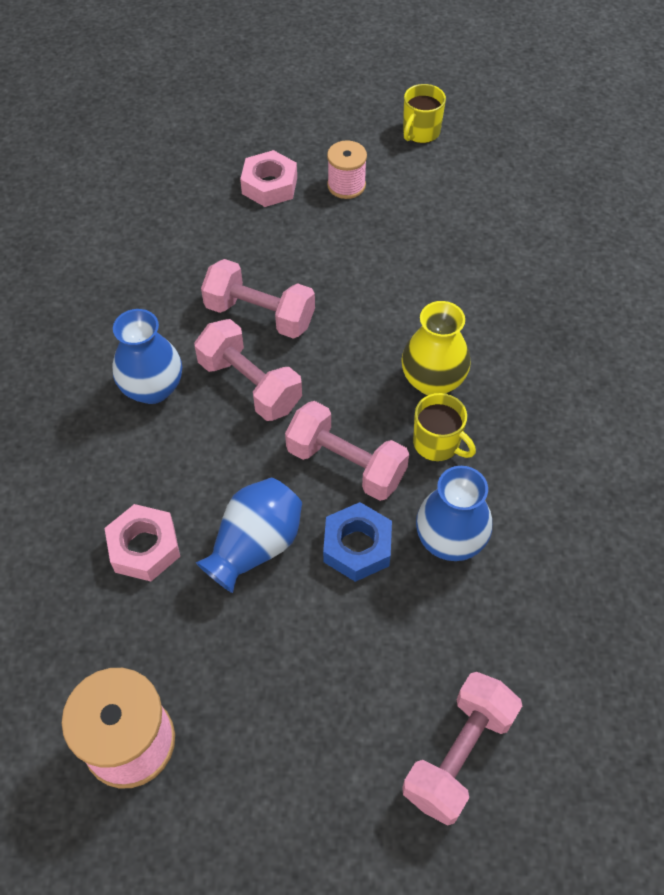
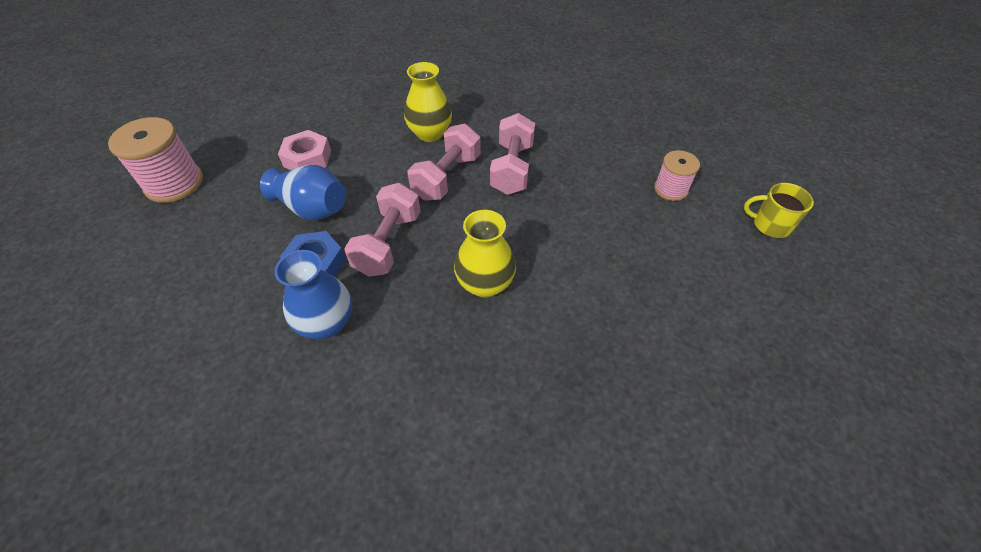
camera: 75 degrees right, 5 degrees down
blue vase [112,309,182,404] -> yellow vase [404,62,452,142]
pink nut [240,150,297,207] -> none
pink dumbbell [402,672,522,826] -> none
yellow mug [413,393,476,461] -> none

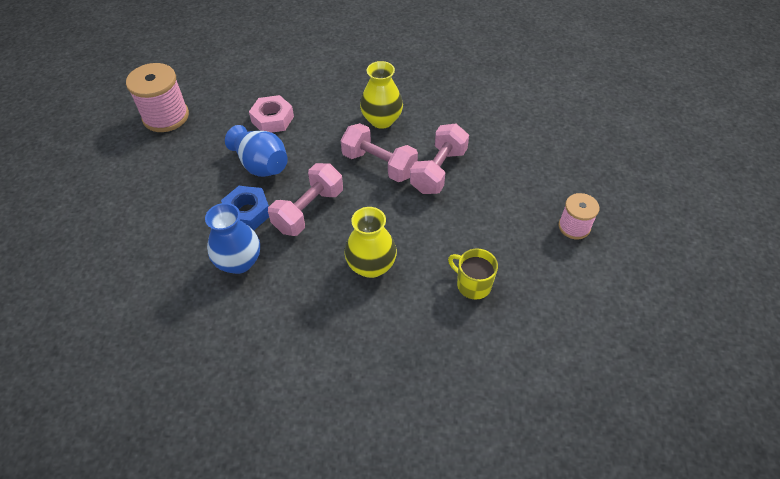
camera: 20 degrees right, 0 degrees up
pink dumbbell [407,123,481,201] -> pink dumbbell turned 75 degrees clockwise [341,123,418,182]
yellow mug [744,183,814,238] -> yellow mug moved to [448,248,498,300]

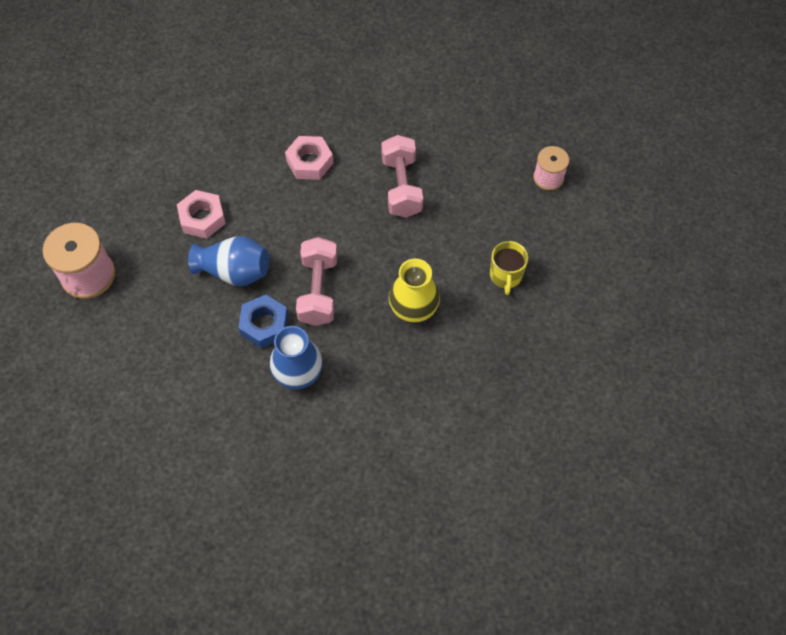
camera: 35 degrees left, 10 degrees up
pink dumbbell [341,123,418,182] -> none
yellow vase [360,61,403,129] -> pink nut [285,136,333,180]
yellow mug [448,248,498,300] -> yellow mug turned 90 degrees counterclockwise [490,241,528,295]

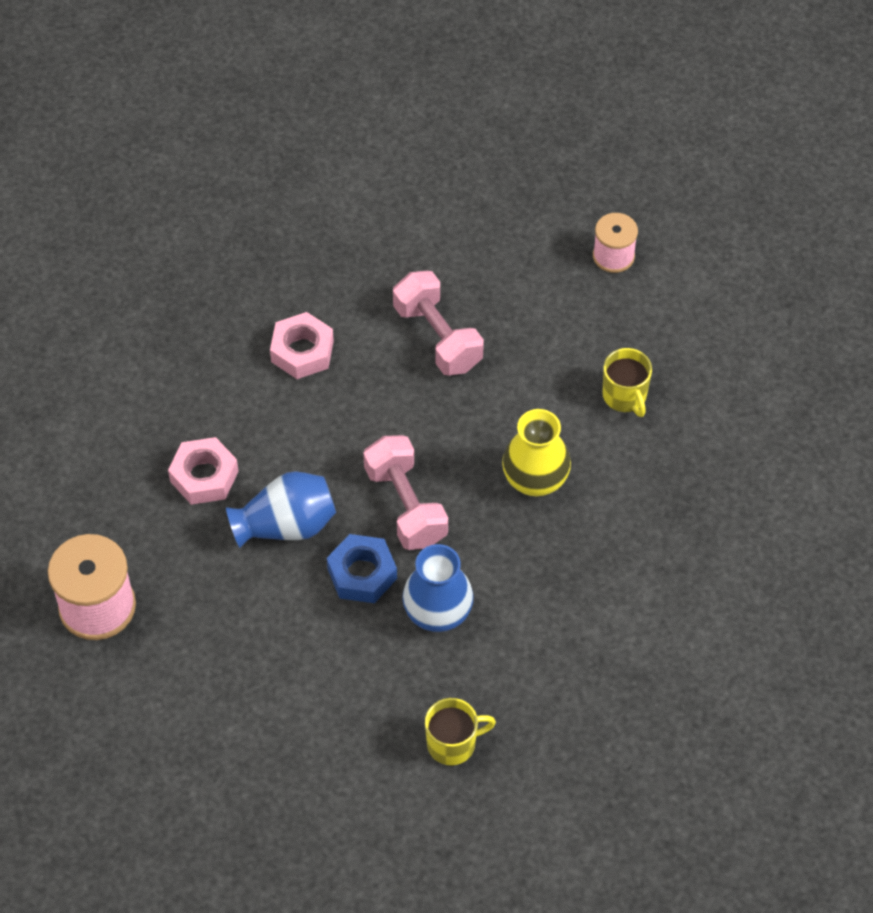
camera: 25 degrees left, 5 degrees down
none -> yellow mug [425,698,496,765]

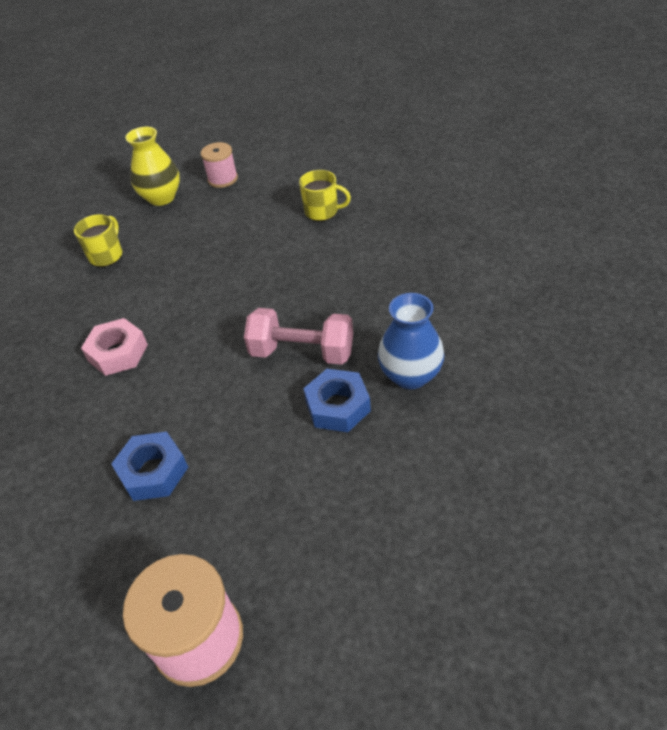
camera: 50 degrees left, 10 degrees down
pink nut [168,437,239,505] -> blue nut [111,432,188,501]
blue vase [226,471,336,548] -> none
pink dumbbell [393,271,484,376] -> none
yellow mug [425,698,496,765] -> yellow mug moved to [74,214,122,267]
yellow vase [502,409,571,496] -> yellow vase moved to [125,127,180,206]

